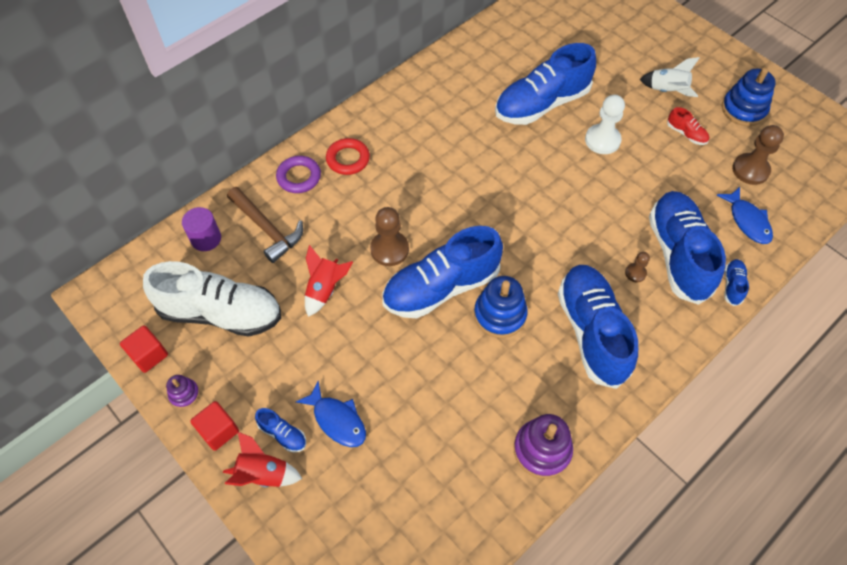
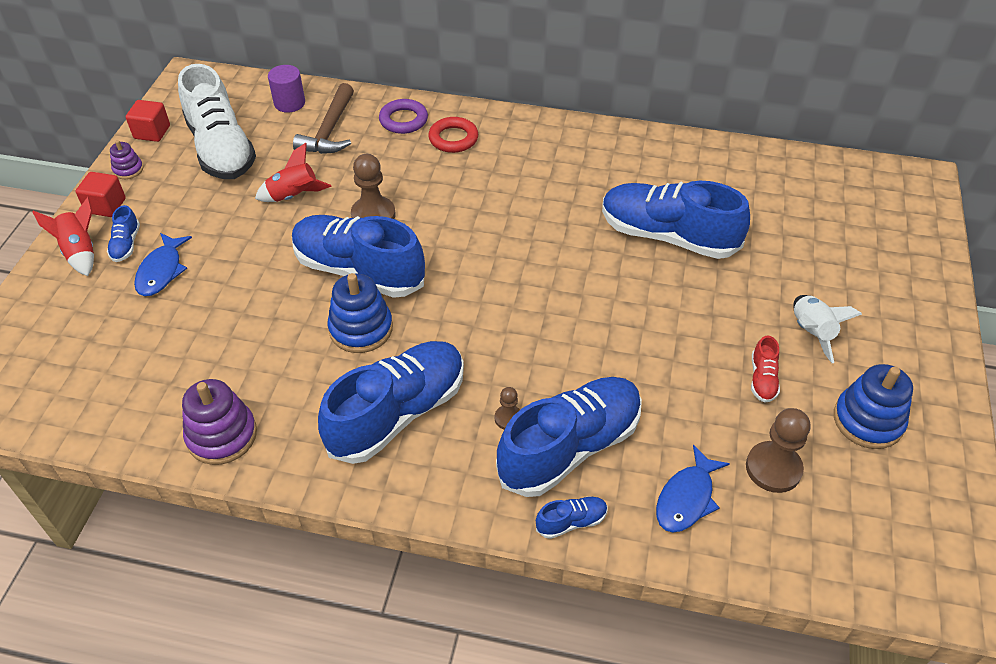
camera: 55 degrees right, 10 degrees down
white pawn [585,95,625,154] -> none

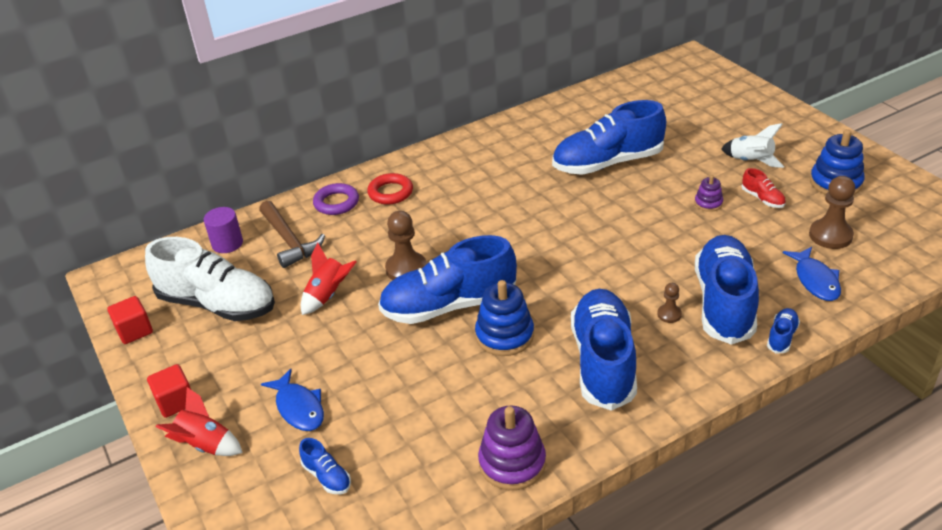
camera: 40 degrees left, 10 degrees down
blue shoe [107,205,140,262] -> blue shoe moved to [299,438,351,494]
purple stacking toy [110,140,143,179] -> purple stacking toy moved to [694,175,723,212]

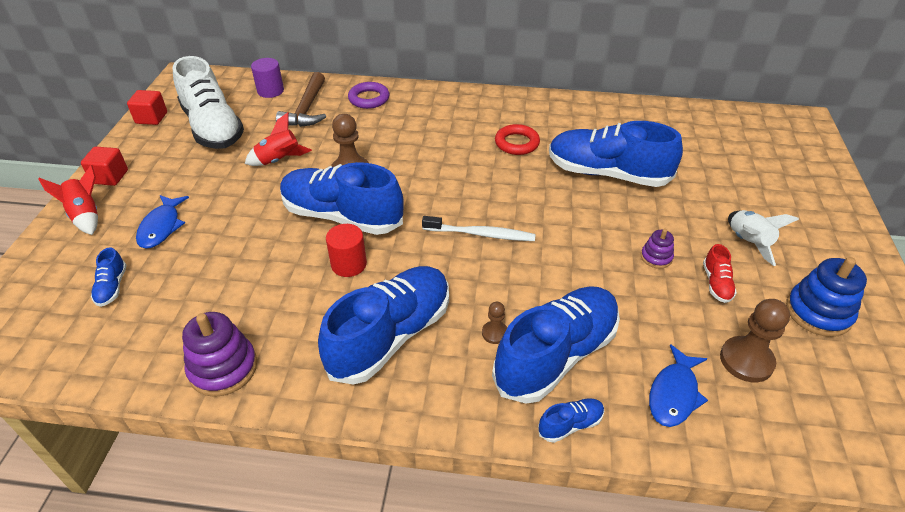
camera: 35 degrees right, 5 degrees up
red ring [367,173,413,204] -> red ring moved to [495,124,540,155]
blue stacking toy [475,280,534,356] -> red cylinder [326,224,367,277]
none -> white toothbrush [422,216,536,241]

